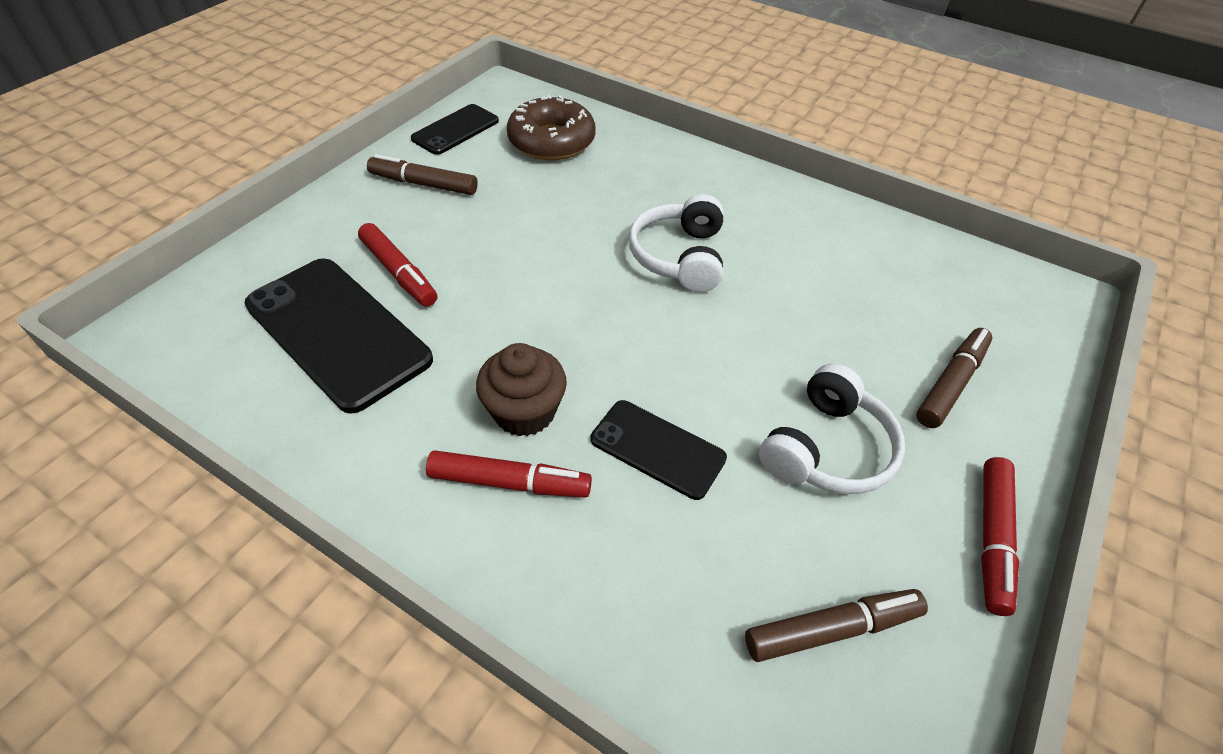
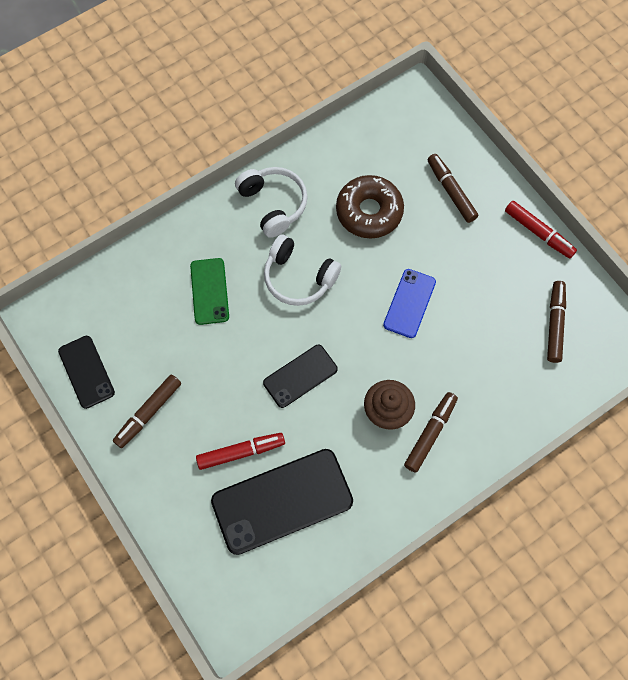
camera: 65 degrees left, 20 degrees up
red marker [426,450,592,498] -> brown marker [404,392,458,473]
brown donut [507,95,596,160] -> brown donut moved to [336,175,404,238]
black phone [591,400,727,500] -> black phone moved to [263,345,338,408]
white headphones [759,363,905,494] -> white headphones moved to [235,167,307,238]
none -> green phone [190,258,229,325]
none -> blue phone [383,269,436,338]

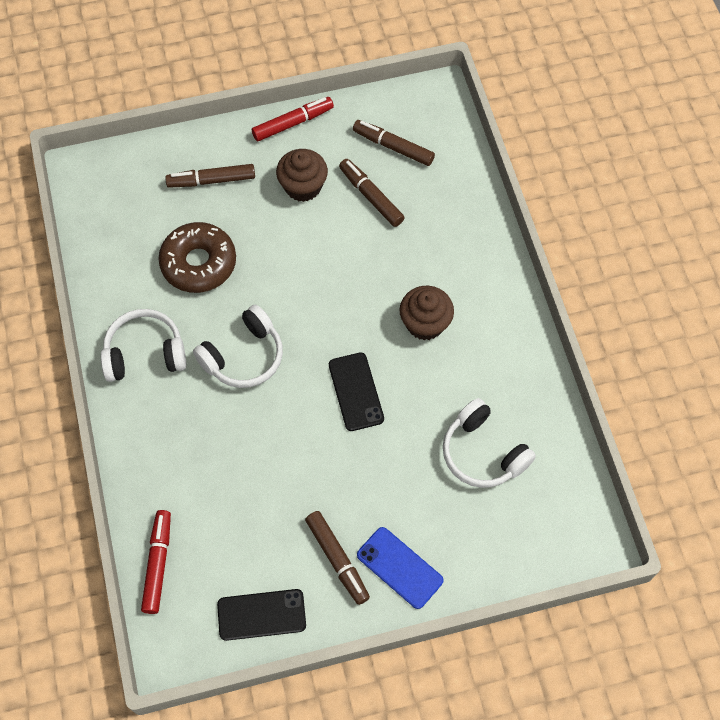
camera: 70 degrees left, 5 degrees down
green phone [190,258,229,325] -> none
red marker [196,433,285,470] -> red marker moved to [141,510,171,614]
black phone [211,449,353,555] -> white headphones [443,398,536,488]
blue phone [383,269,436,338] -> blue phone moved to [357,527,444,609]
brown marker [404,392,458,473] -> brown marker moved to [339,159,405,227]
none -> brown cupcake [276,149,328,202]

